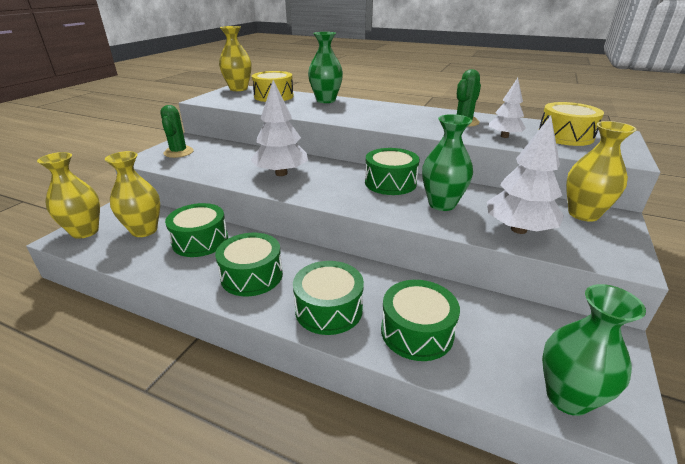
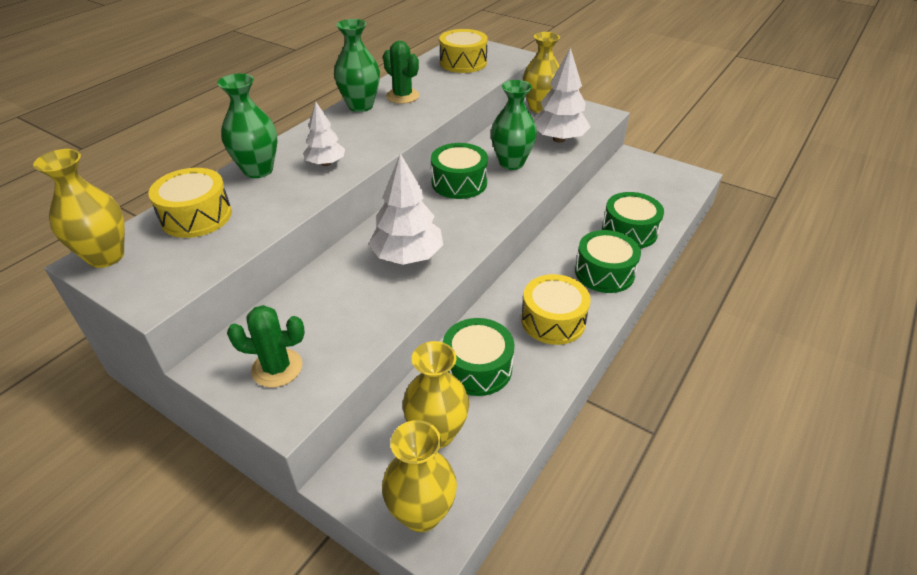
camera: 80 degrees left, 10 degrees up
green drum [215,233,283,296] -> yellow drum [521,274,591,345]
white tree [489,78,526,138] -> white tree moved to [303,102,345,166]
green vase [542,284,646,416] -> green vase moved to [334,19,380,112]

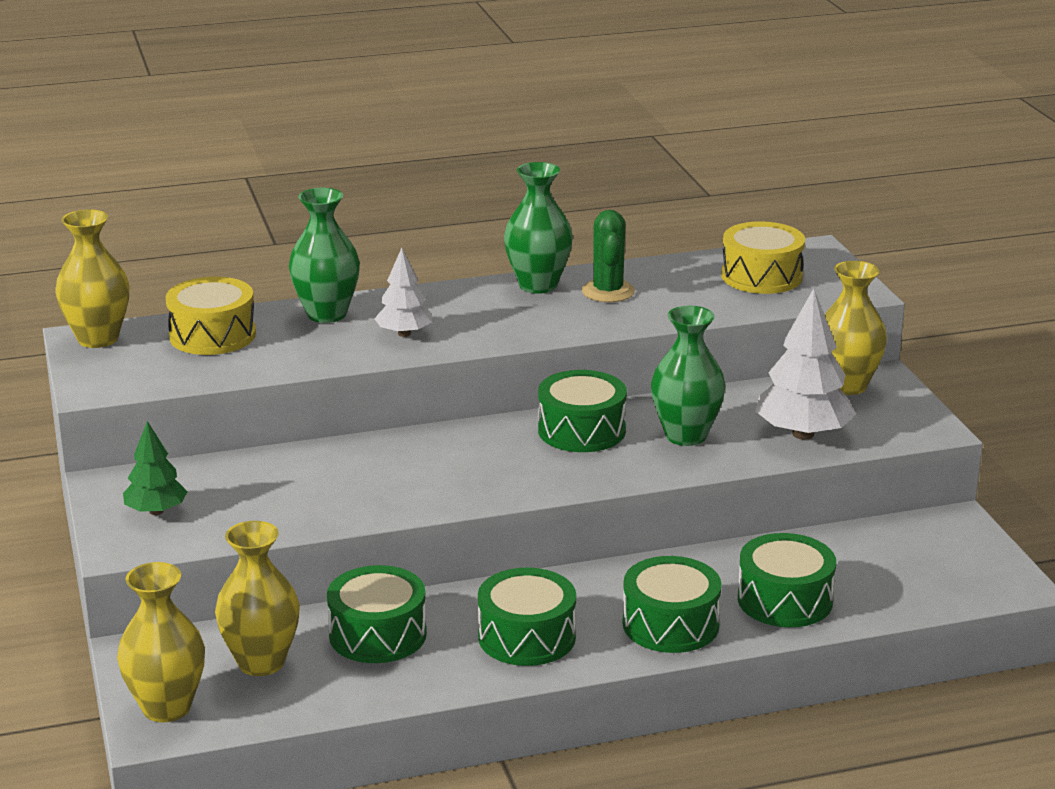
camera: 40 degrees right, 15 degrees down
green cactus [227,305,305,388] -> green tree [123,421,188,515]
white tree [369,153,443,265] -> none
yellow drum [521,274,591,345] -> green drum [478,568,576,666]

